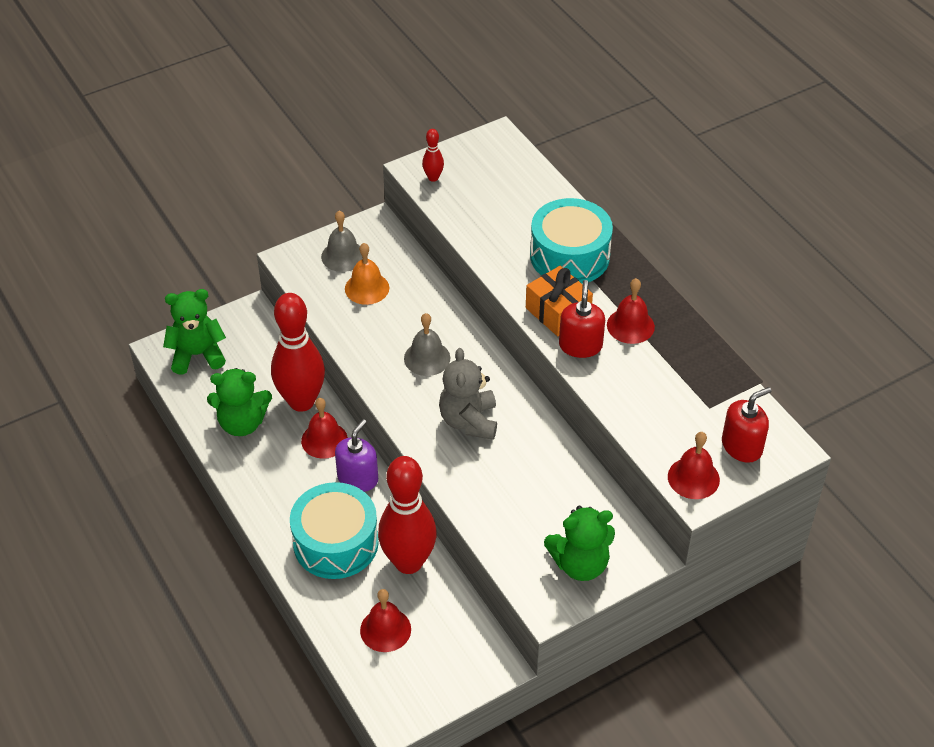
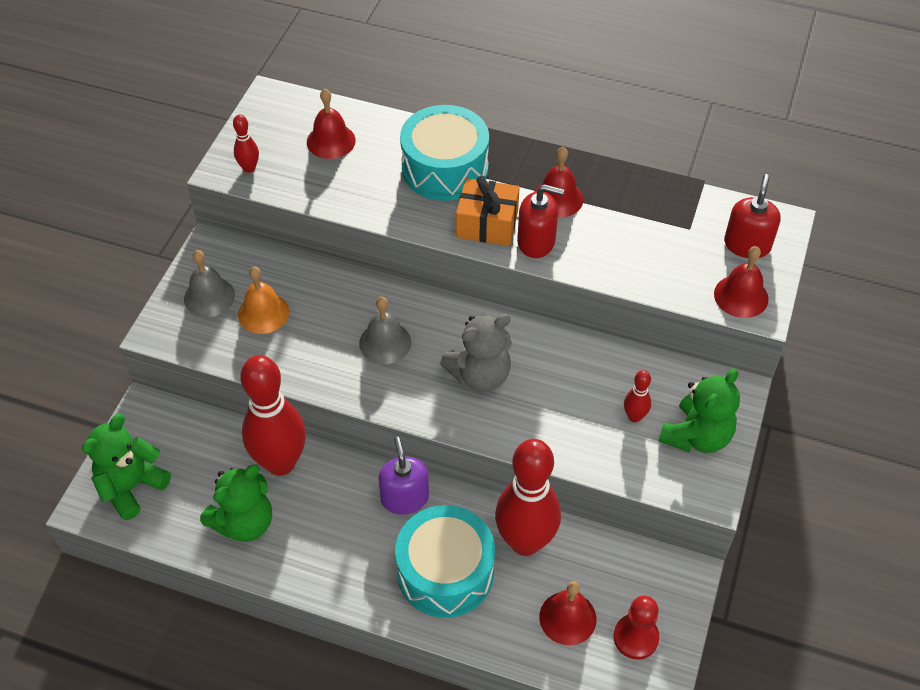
camera: 40 degrees left, 5 degrees up
red bell [301,398,348,459] -> red bell moved to [307,89,356,159]
grey teddy bear [439,348,497,440] -> grey teddy bear turned 75 degrees counterclockwise [440,314,512,392]
red soap dispenser [559,280,605,358] -> red soap dispenser turned 135 degrees clockwise [517,185,564,258]
none -> red pawn [613,596,660,659]
none -> red bowling pin [624,370,651,422]

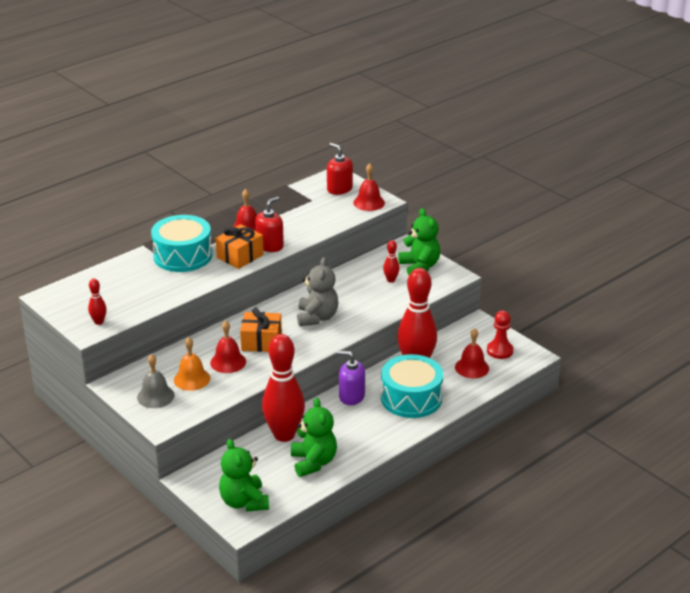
camera: 60 degrees left, 20 degrees down
red bell [307,89,356,159] -> red bell moved to [210,321,246,373]
grey bell [359,297,411,364] -> orange gift [240,308,282,352]

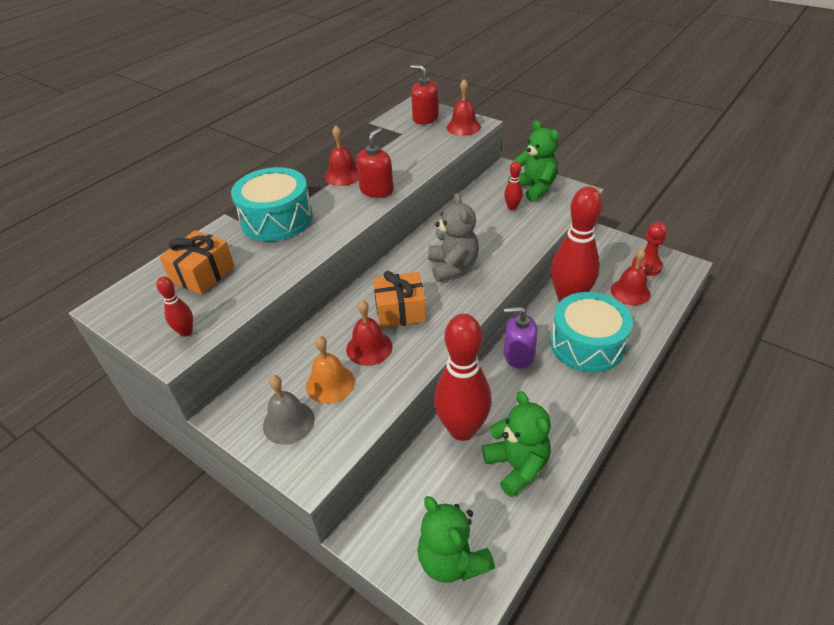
camera: 10 degrees left, 10 degrees up
orange gift [216,224,264,269] -> orange gift moved to [160,230,235,295]

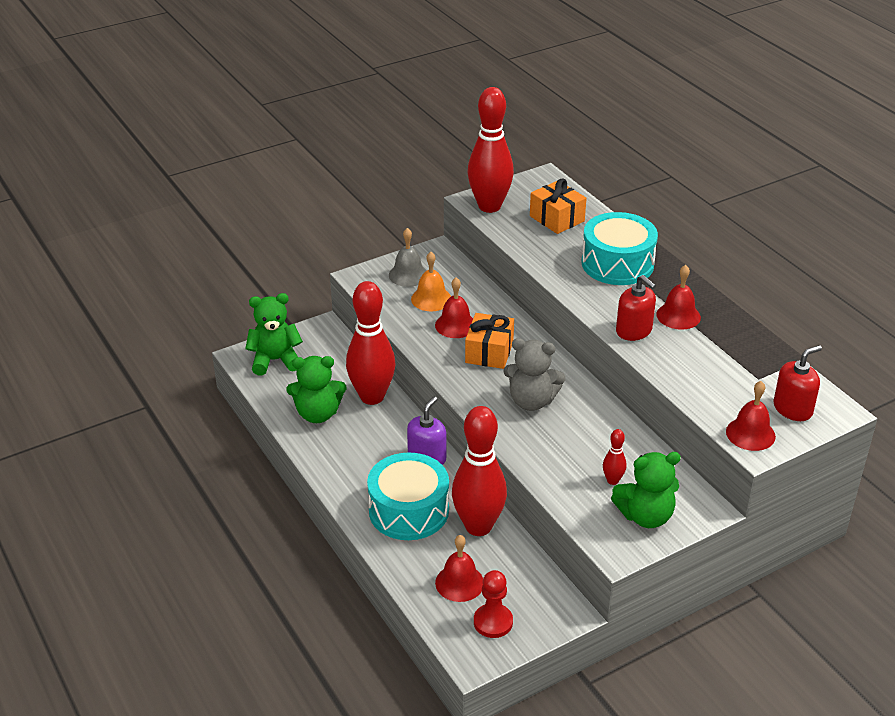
camera: 110 degrees right, 5 degrees down
red bowling pin [156,277,193,337] -> red bowling pin [467,87,514,213], size x2.35

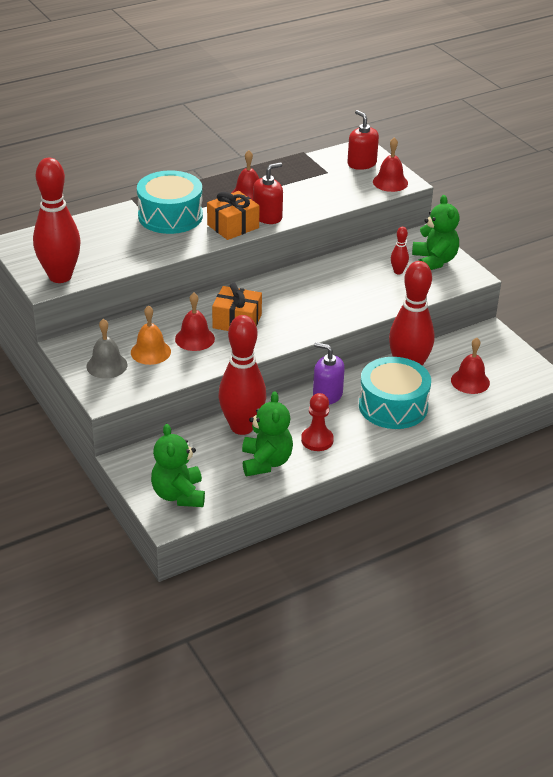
camera: 90 degrees left, 0 degrees up
red pawn [474,570,513,638] -> red pawn moved to [301,393,334,451]
grey teddy bear [503,338,566,411] -> none
orange gift [530,178,587,234] -> orange gift moved to [207,191,260,240]

